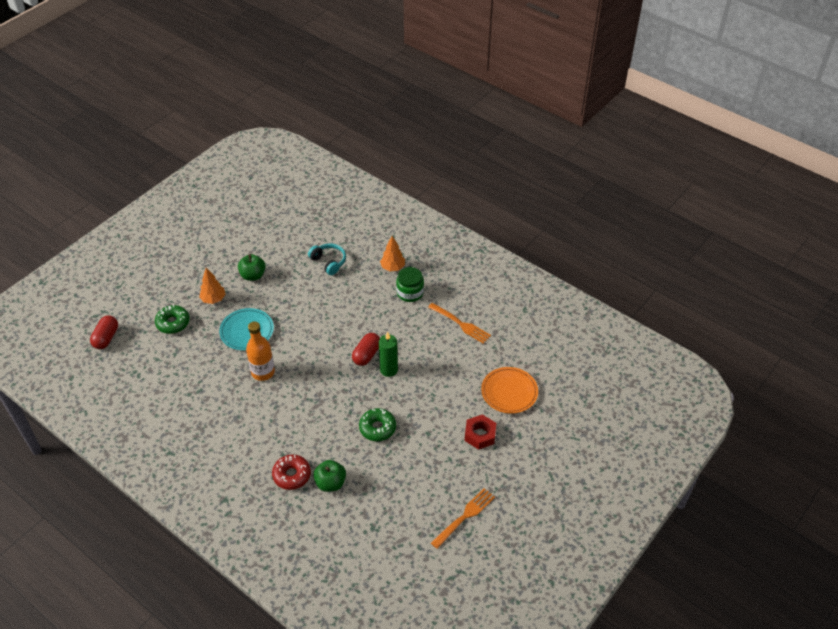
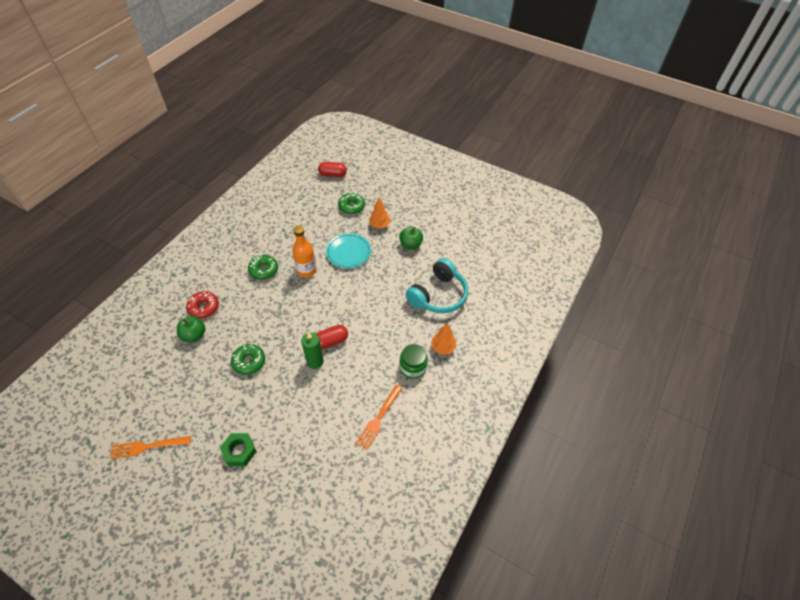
camera: 80 degrees right, 5 degrees up
turquoise headphones [308,243,346,275] -> turquoise headphones [405,258,468,313], size x1.73
red capsule [352,333,380,366] -> red capsule turned 45 degrees counterclockwise [316,325,348,349]
orange fork [431,488,495,549] -> orange fork turned 135 degrees clockwise [110,436,191,459]
red nut [465,414,496,450] -> green nut [220,433,257,466]
orange plate [481,367,538,414] -> none
none -> green donut [248,255,278,280]

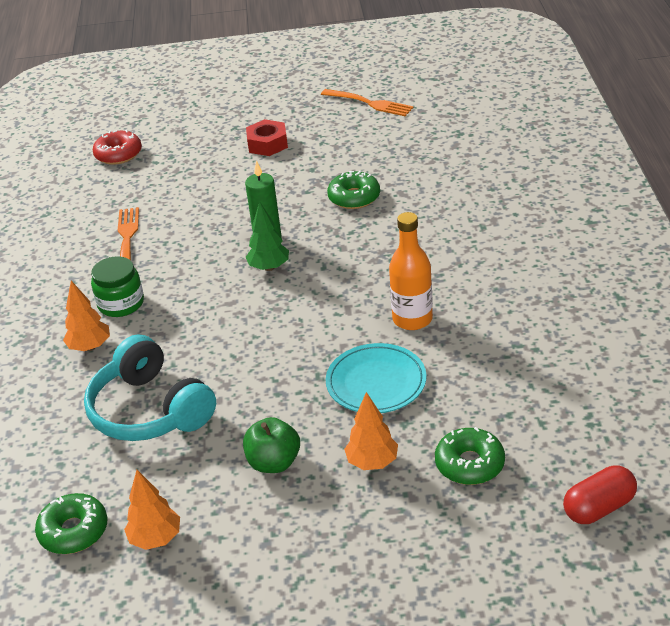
camera: 150 degrees right, 15 degrees down
orange fork [110,436,191,459] -> orange fork turned 75 degrees clockwise [321,89,413,116]
green apple [177,316,205,342] -> none
red donut [186,291,219,319] -> red donut moved to [93,130,142,165]
green nut [220,433,257,466] -> red nut [246,119,288,156]
green donut [248,255,278,280] -> green donut moved to [35,493,108,554]
red capsule [316,325,348,349] -> green tree [246,201,289,271]
turquoise headphones [405,258,468,313] -> turquoise headphones turned 45 degrees counterclockwise [84,335,216,441]
none -> orange tree [124,470,180,550]

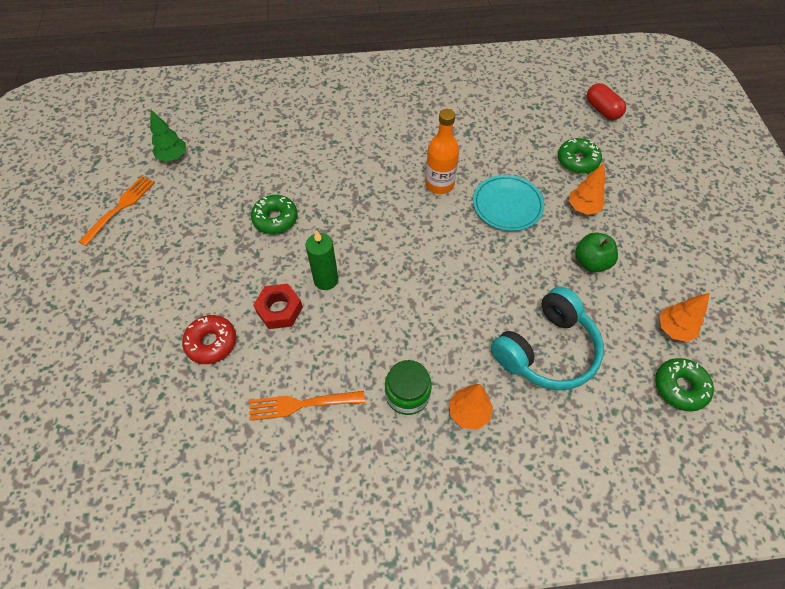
camera: 95 degrees left, 20 degrees up
red donut [93,130,142,165] -> red donut moved to [182,315,236,364]
red nut [246,119,288,156] -> red nut moved to [253,284,303,329]
green tree [246,201,289,271] -> green tree moved to [150,110,186,162]

